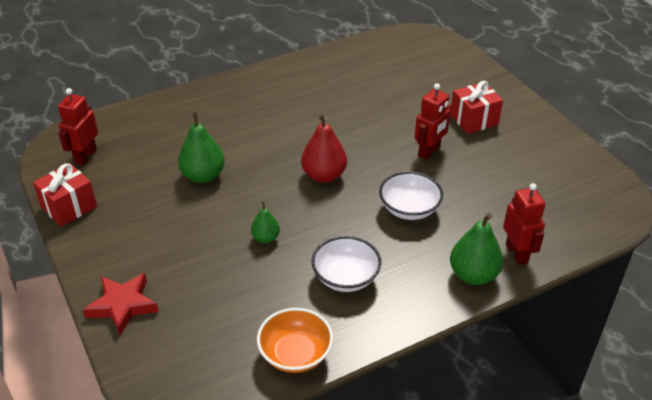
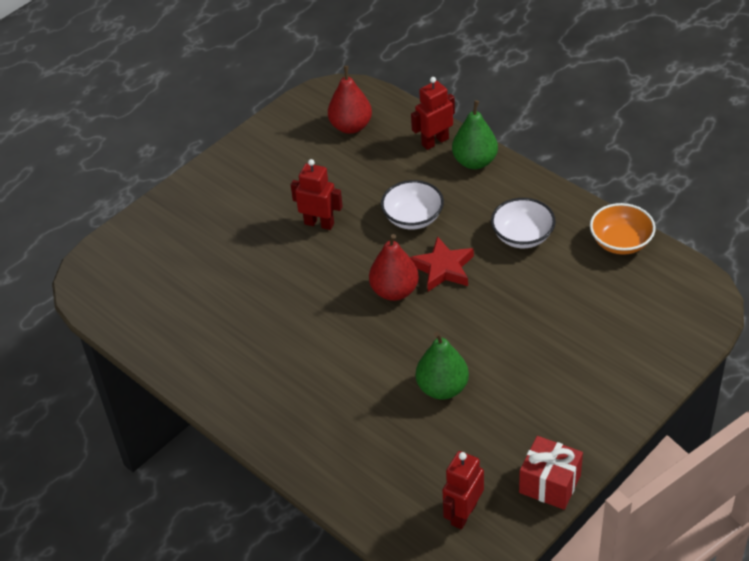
camera: 105 degrees left, 5 degrees up
red robot [58,88,98,166] -> red robot turned 120 degrees clockwise [442,451,484,529]
red star [83,273,159,336] -> red star moved to [410,236,474,292]
green pear [251,201,280,244] -> none
red gift [450,81,503,134] -> none
none -> red pear [328,66,372,134]

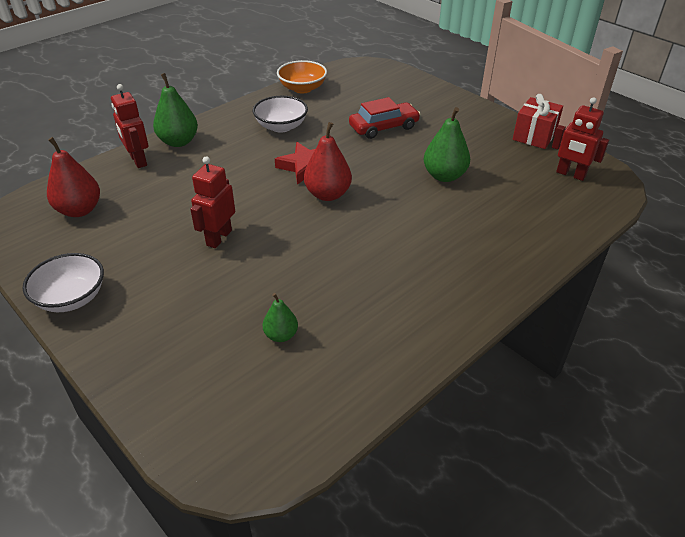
camera: 90 degrees left, 5 degrees down
white bowl [381,180,444,229] -> white bowl moved to [23,253,104,312]
none -> green pear [263,293,298,342]
none -> red car [349,97,420,139]

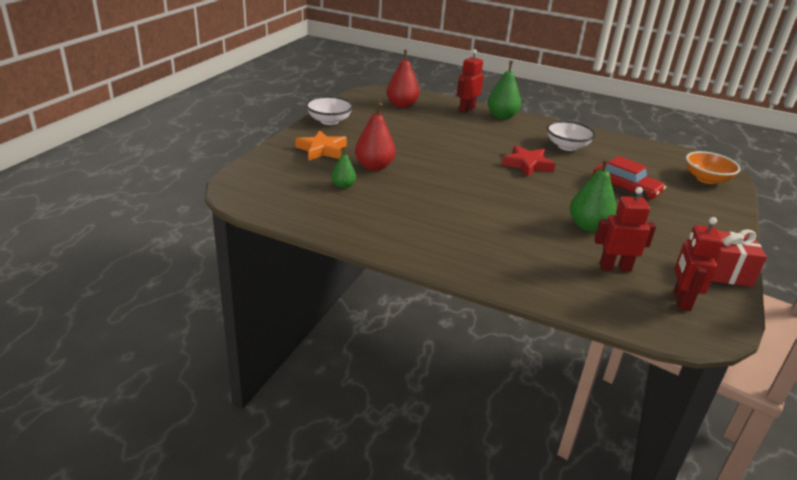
camera: 65 degrees right, 10 degrees down
red robot [190,156,235,248] -> red robot moved to [594,187,656,272]
orange bowl [277,60,327,94] -> orange bowl moved to [686,151,740,184]
red pear [304,122,352,201] -> red pear moved to [355,103,395,171]
none -> orange star [295,130,347,161]

